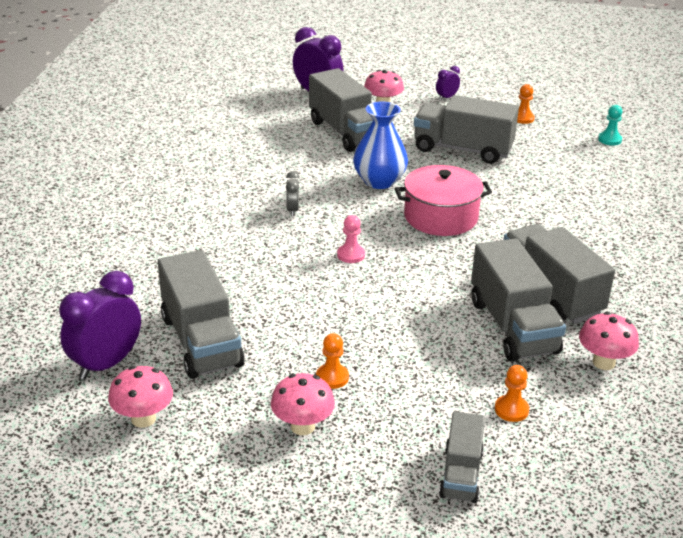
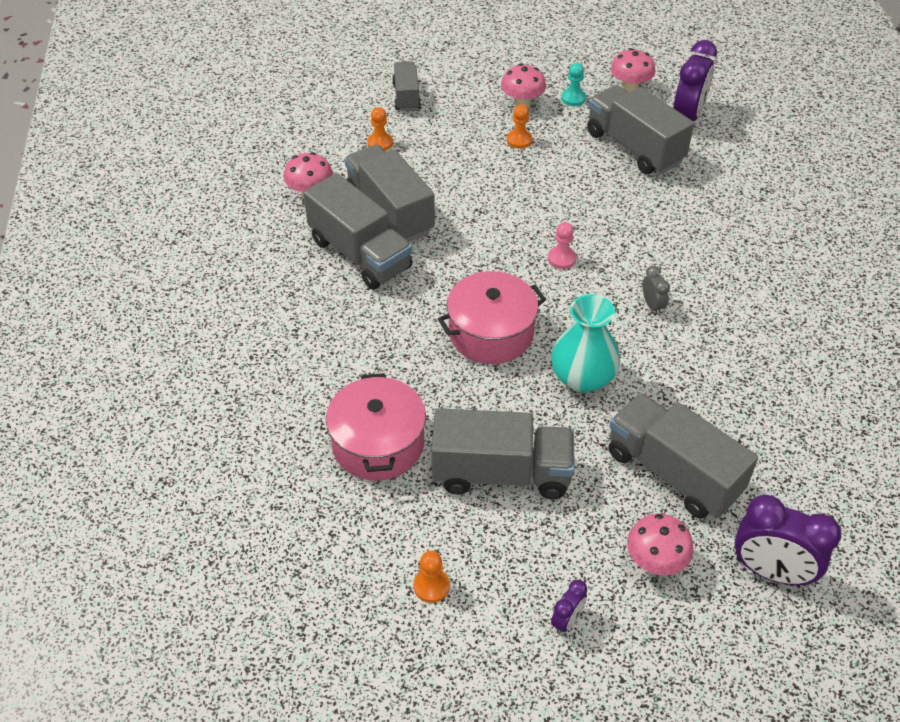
camera: 165 degrees right, 15 degrees up
blue vase [353,101,408,189] -> turquoise vase [551,294,620,393]
turquoise pawn [598,105,622,145] -> turquoise pawn moved to [561,63,586,106]
none -> pink pot [326,373,426,481]

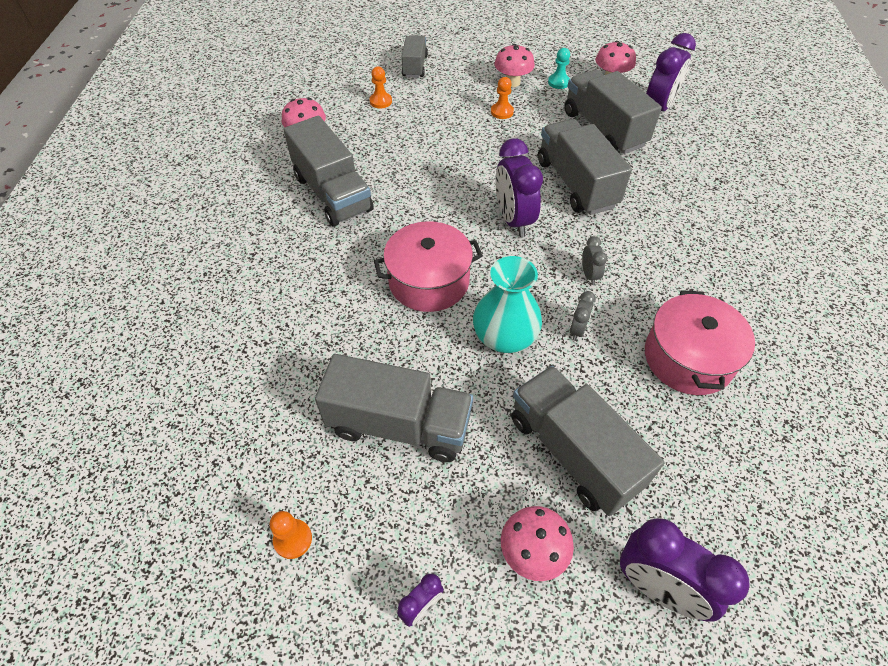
camera: 10 degrees right, 5 degrees up
pink pot [326,373,426,481] -> pink pot moved to [645,290,755,395]
grey truck [344,145,435,242] -> grey truck moved to [538,119,632,215]
pink pawn [548,222,576,269] -> purple clock [495,138,543,237]
none -> grey clock [569,291,596,341]

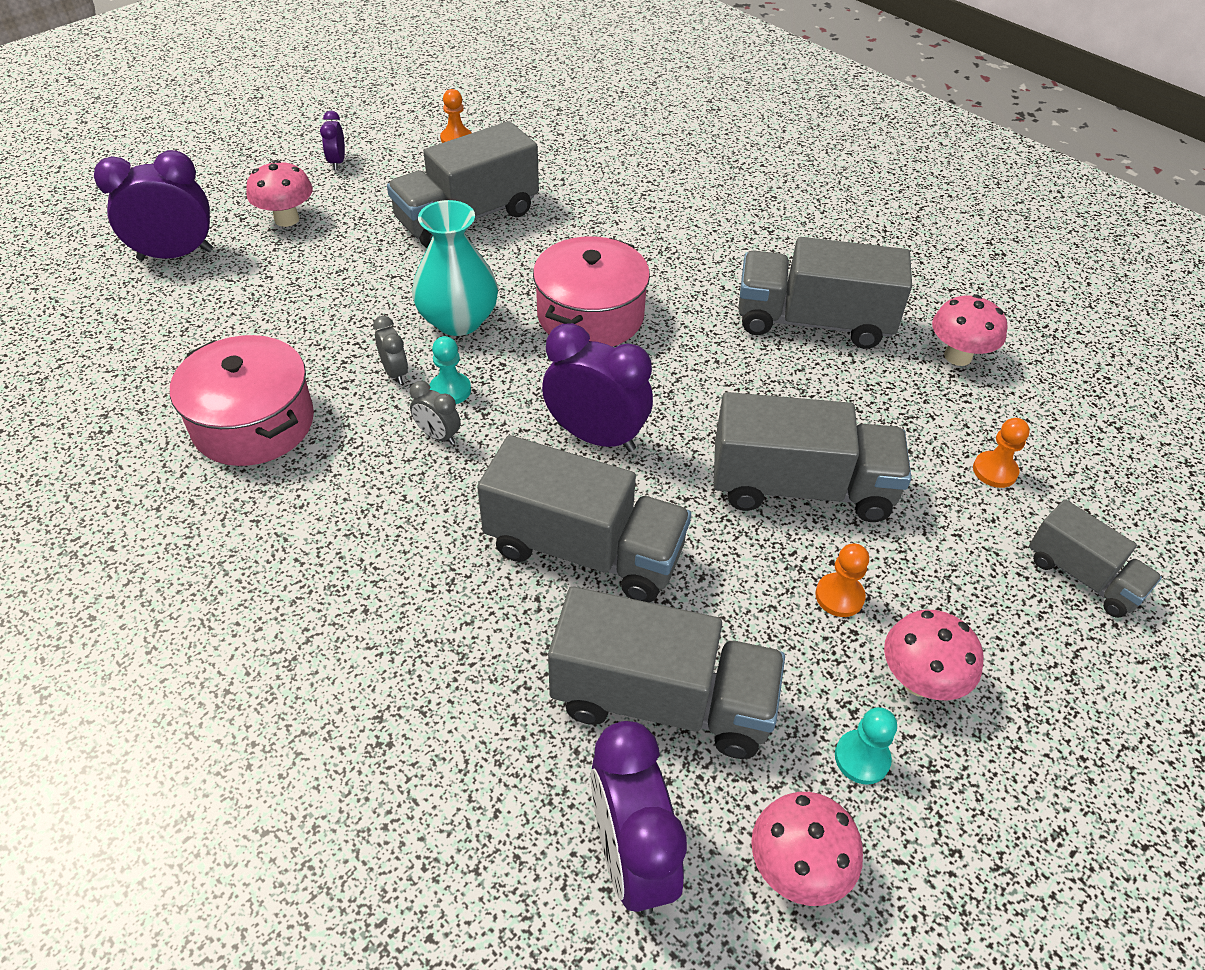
camera: 130 degrees right, 5 degrees down
grey truck [511,366,664,516] -> grey truck moved to [714,392,912,522]
none -> turquoise pawn [430,336,471,404]

